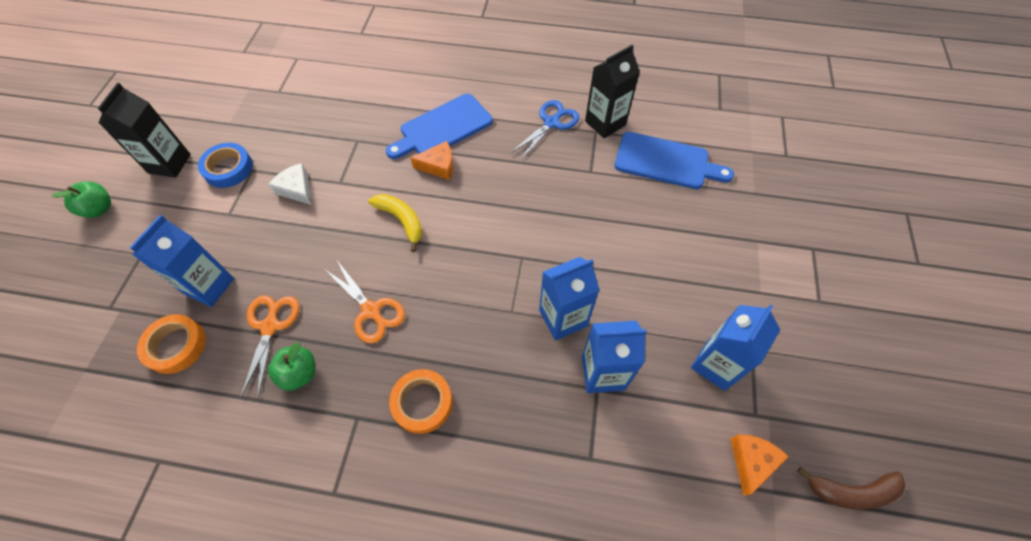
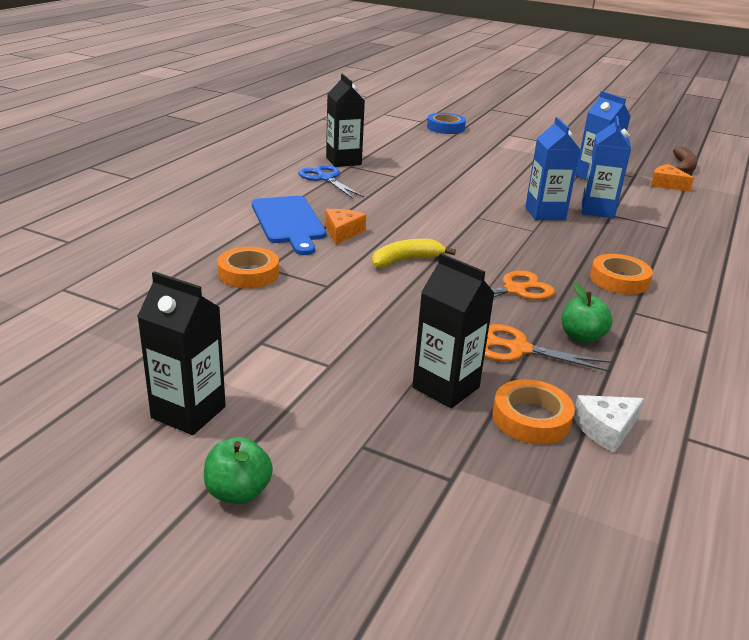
camera: 75 degrees left, 30 degrees down
blue carton [129,215,234,307] -> black carton [412,253,495,408]
blue tape [198,143,253,188] -> blue tape moved to [427,113,466,134]
white cheese [269,163,312,205] -> white cheese moved to [574,395,644,453]
blue cutting board [615,132,734,189] -> none
none -> orange tape [217,247,279,289]

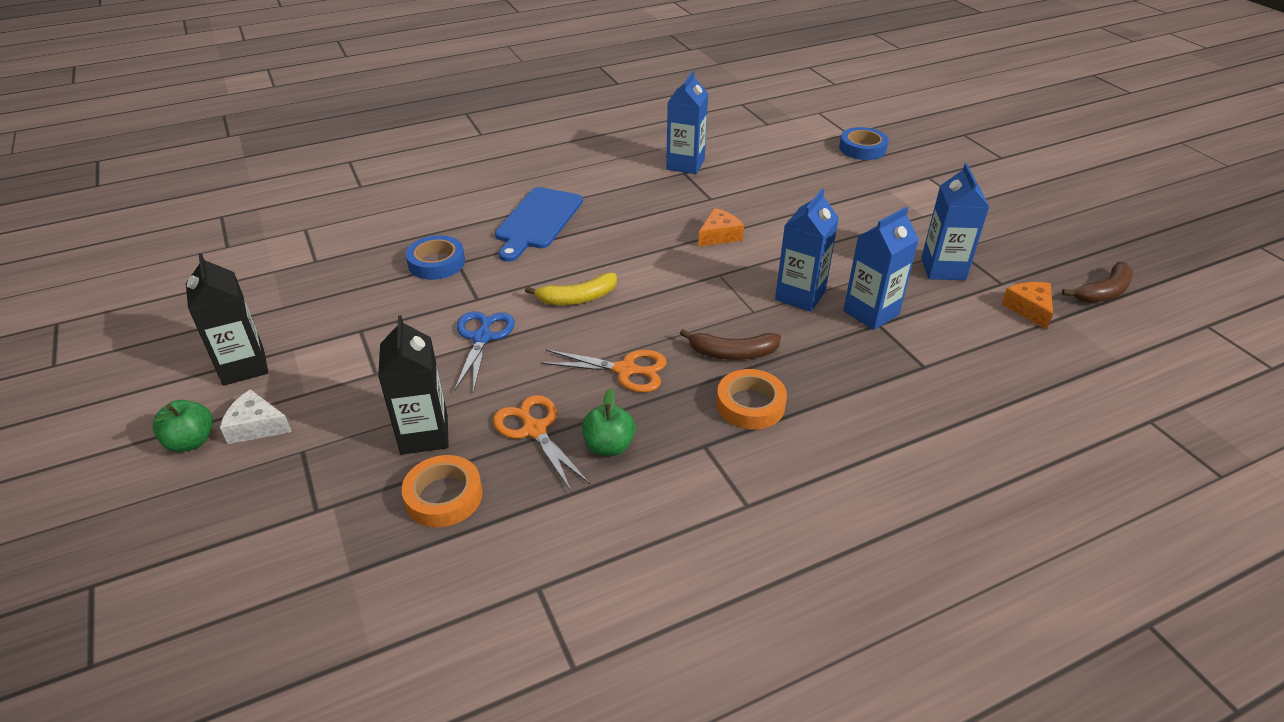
camera: 40 degrees right, 10 degrees up
orange tape [217,247,279,289] -> blue tape [406,235,465,280]
blue scissors [298,165,364,199] -> blue scissors moved to [454,311,515,393]
orange cheese [325,209,366,245] -> orange cheese moved to [698,208,744,247]
black carton [326,74,365,167] -> blue carton [666,71,708,174]
yellow banana [372,239,456,268] -> yellow banana turned 150 degrees clockwise [525,273,617,305]
white cheese [574,395,644,453] -> white cheese moved to [220,389,292,444]
none -> brown banana [680,329,781,360]

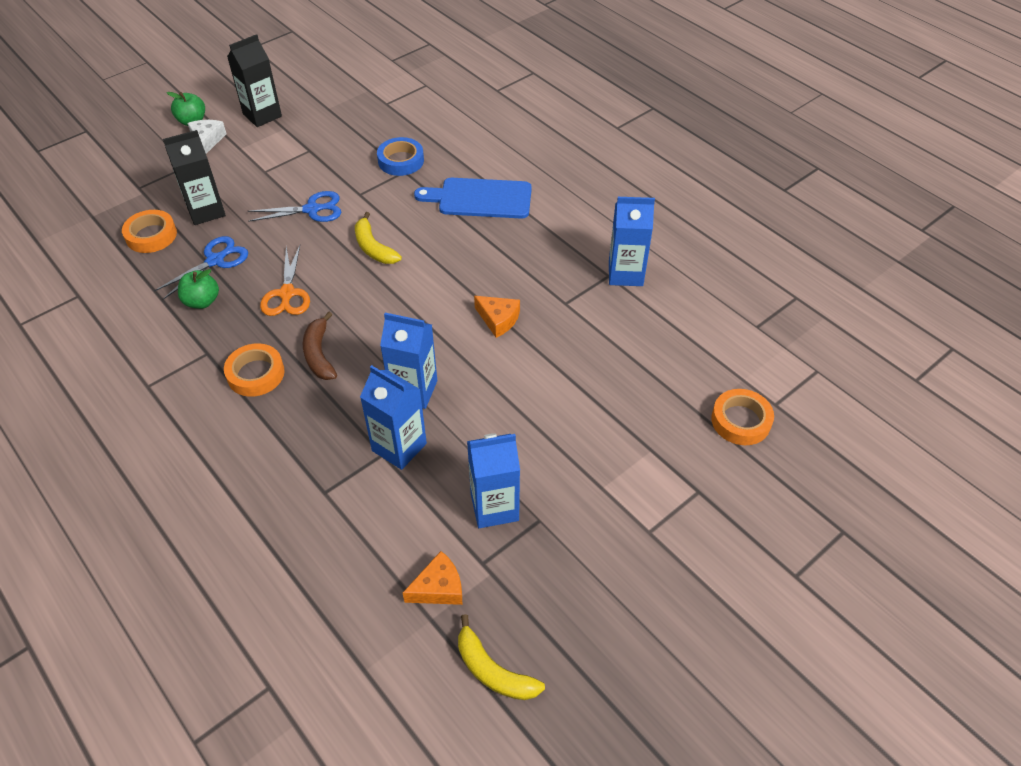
camera: 75 degrees right, 10 degrees up
orange scissors [493,395,590,491] -> blue scissors [154,236,248,300]
blue tape [839,127,889,160] -> orange tape [711,389,774,445]
brown banana [1062,262,1133,303] -> yellow banana [458,614,545,700]

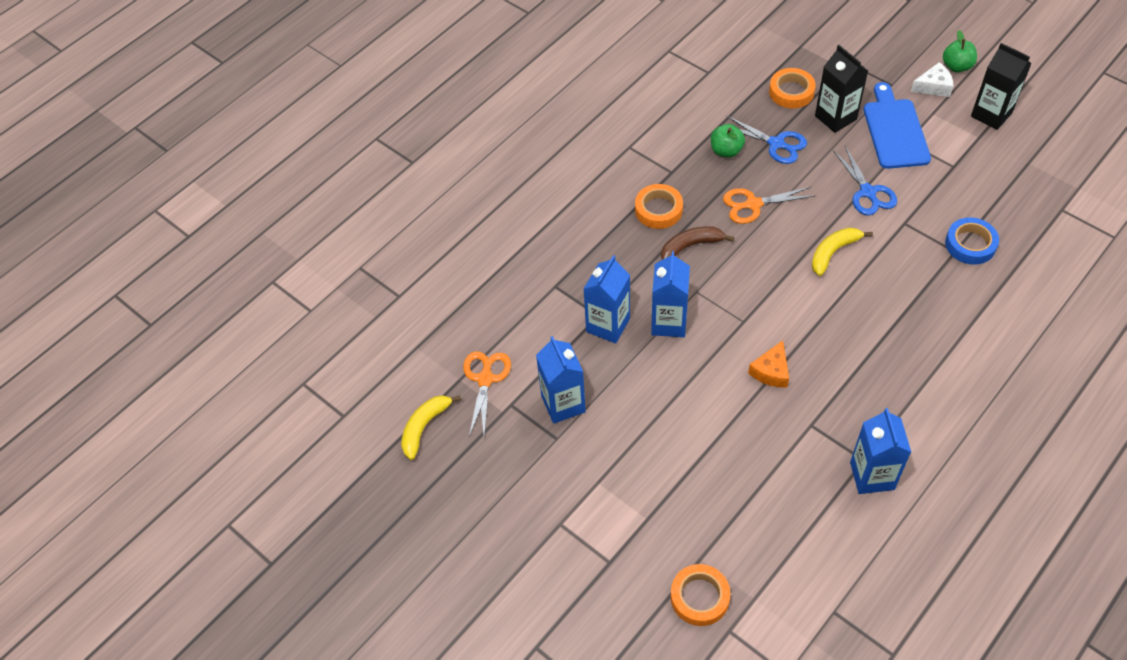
camera: 85 degrees right, 5 degrees up
orange cheese [403,551,462,605] -> orange scissors [463,351,511,437]
blue cutting board [414,178,532,218] -> blue cutting board moved to [863,82,931,169]

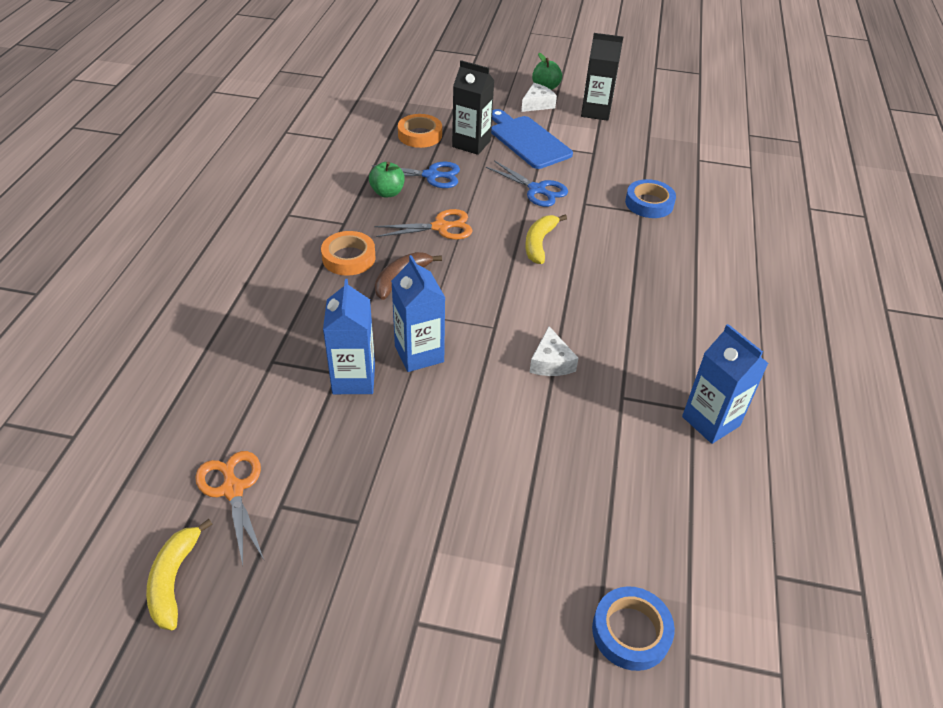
camera: 35 degrees left, 10 degrees down
blue carton [536,336,586,424] -> none
orange tape [671,564,731,626] -> blue tape [592,586,675,671]
orange scissors [723,187,815,224] -> orange scissors turned 150 degrees counterclockwise [374,209,473,239]
orange cheese [748,340,789,387] -> white cheese [529,326,578,376]

